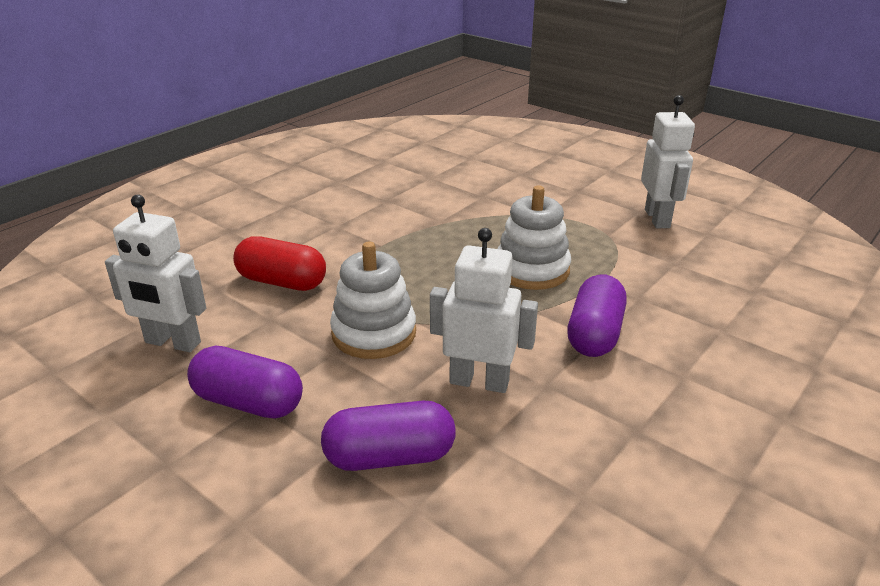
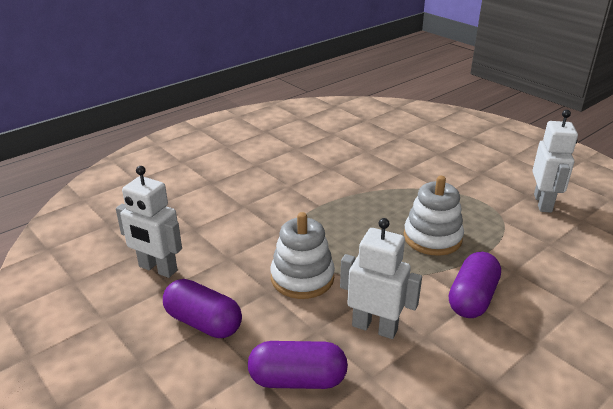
camera: 10 degrees right, 0 degrees up
red capsule [233,236,326,291] -> none

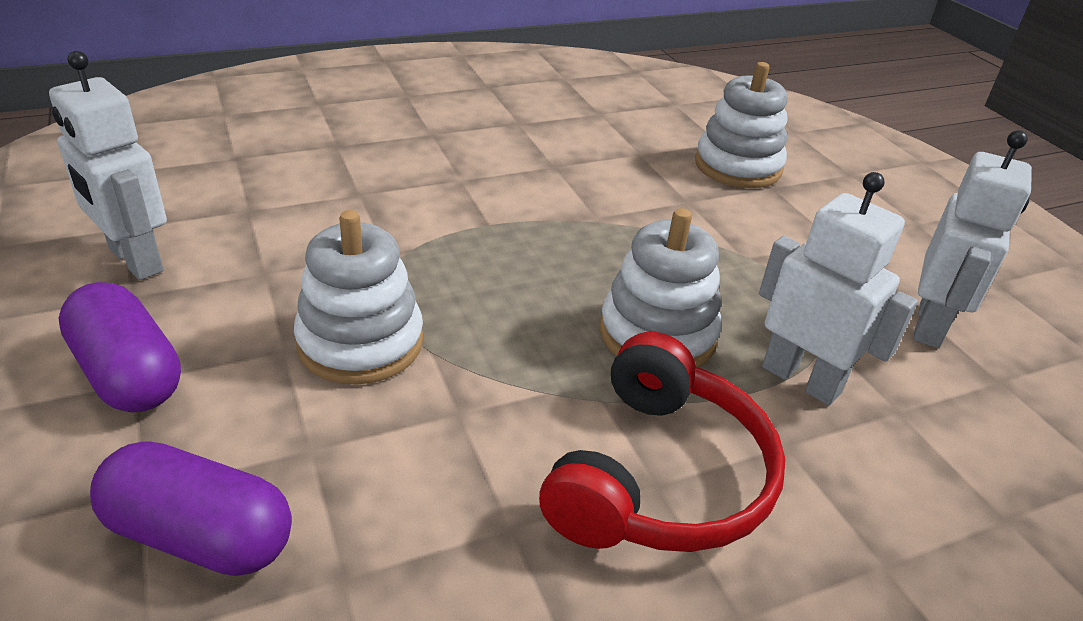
camera: 15 degrees right, 5 degrees up
white robot [340,218,422,339] -> white robot moved to [759,172,918,405]
purple capsule [449,252,501,318] -> red headphones [539,332,786,552]
none -> white stacking toy [695,62,788,188]

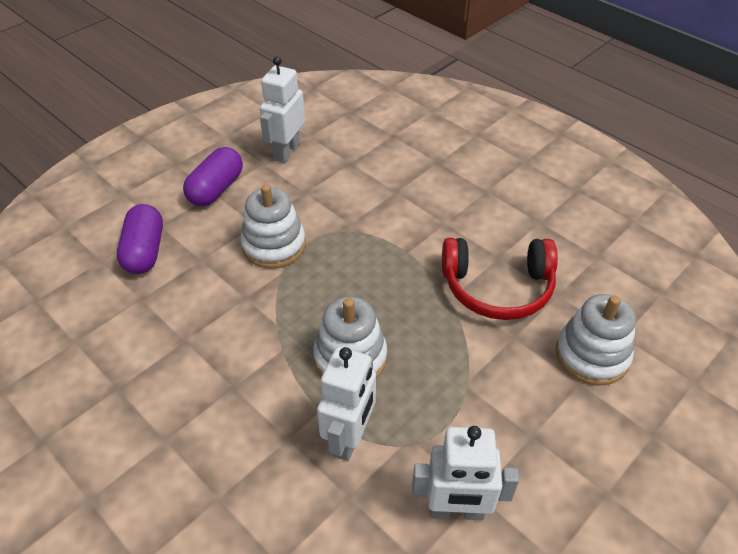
camera: 70 degrees right, 10 degrees up
red headphones [539,332,786,552] -> red headphones moved to [442,238,558,320]

